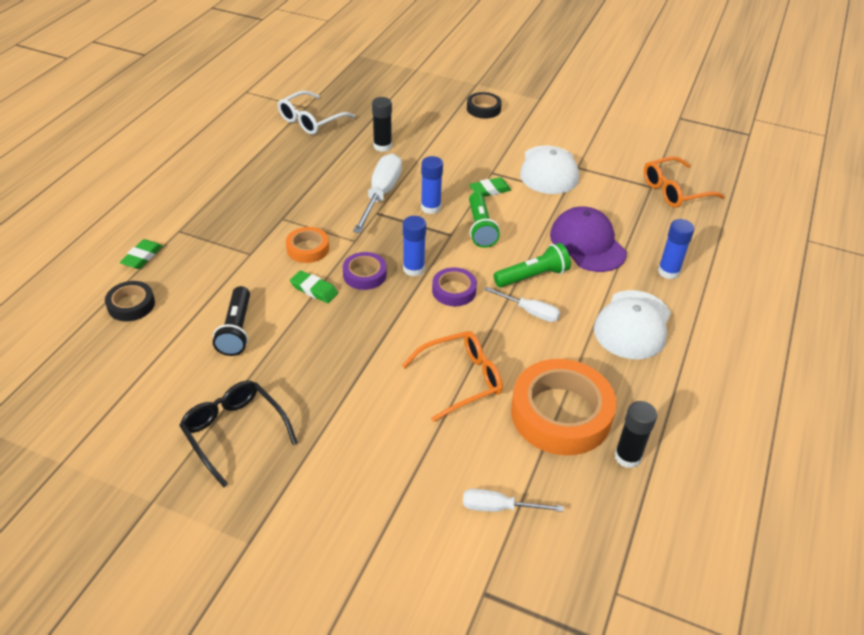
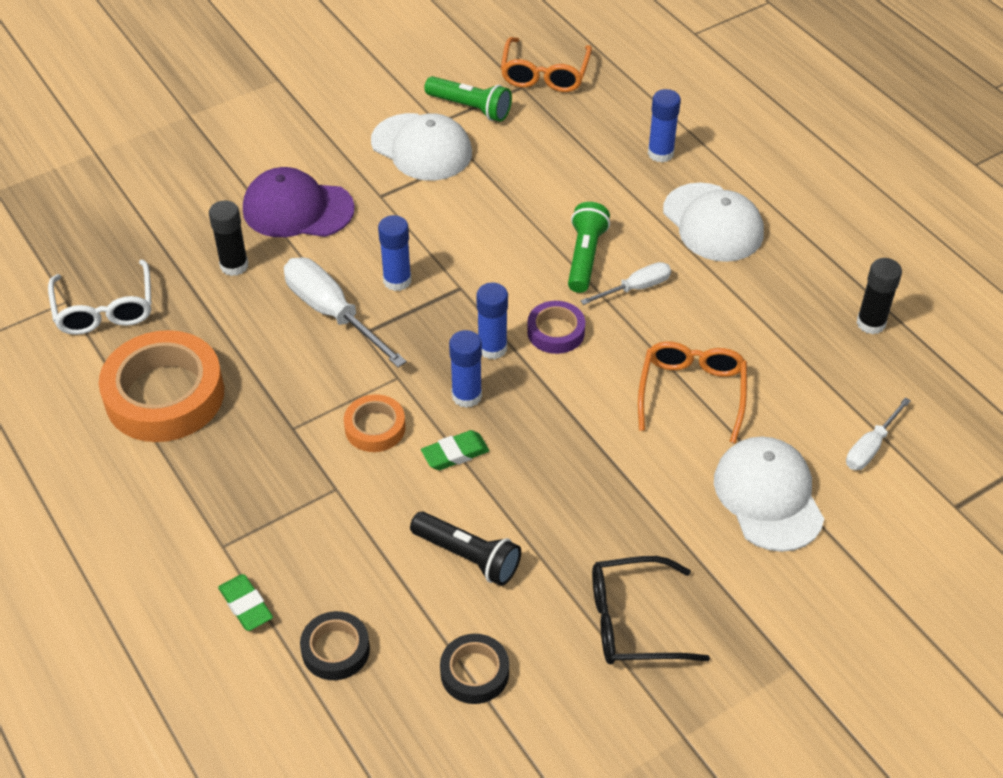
camera: 55 degrees left, 5 degrees up
purple tape [343,252,387,290] -> blue glue stick [449,330,482,408]
black tape [467,92,502,119] -> black tape moved to [440,634,509,704]
green eraser [469,177,511,197] -> none
green flashlight [469,192,500,248] -> green flashlight moved to [424,76,512,122]
orange tape [511,359,616,455] -> orange tape moved to [99,330,224,442]
purple cap [550,206,627,272] -> purple cap moved to [243,167,355,237]
none -> white cap [714,436,824,552]

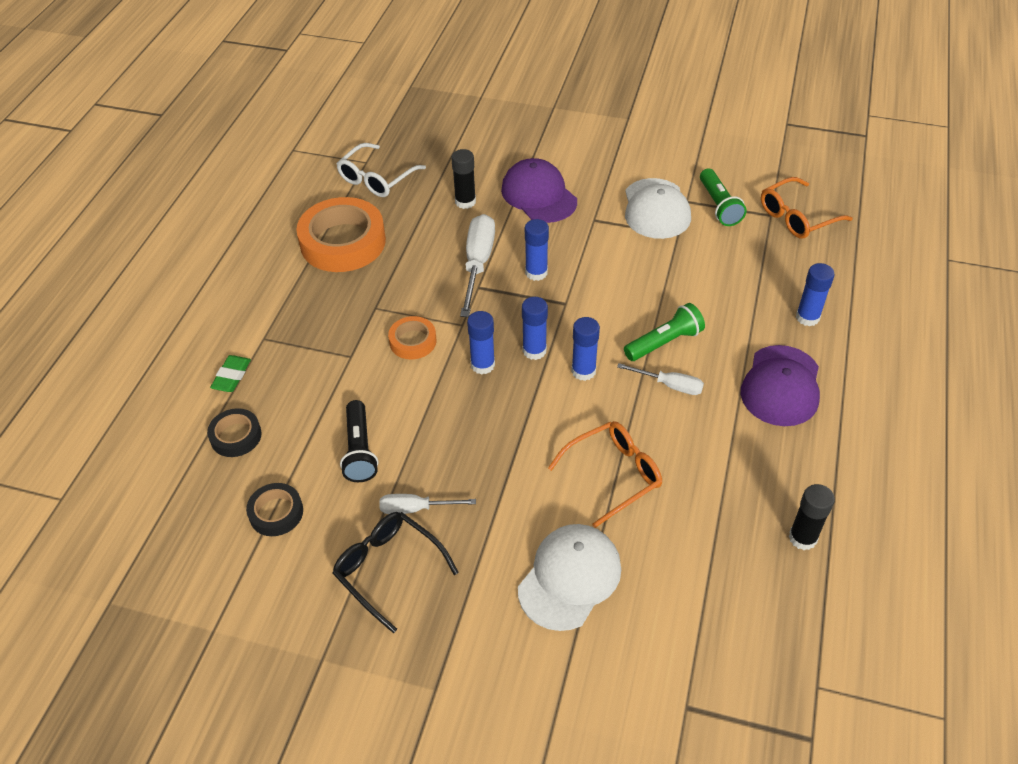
camera: 50 degrees right, 0 degrees up
green eraser [421,430,489,470] -> none
purple tape [527,301,585,354] -> blue glue stick [571,317,600,381]
white cap [663,183,764,262] -> purple cap [741,345,820,426]
white screwdriver [846,397,911,470] -> white screwdriver moved to [379,494,476,514]

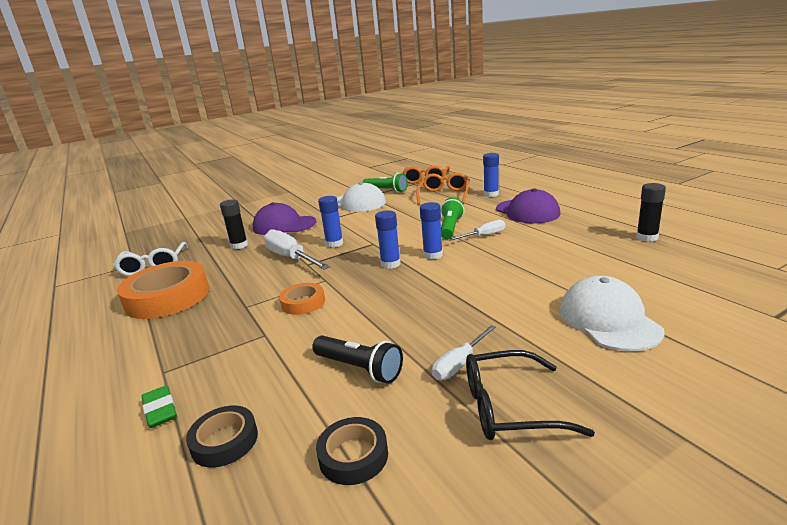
camera: 45 degrees left, 25 degrees down
blue glue stick [467,311,495,375] -> none
orange glasses [548,421,662,528] -> orange glasses moved to [416,173,469,205]

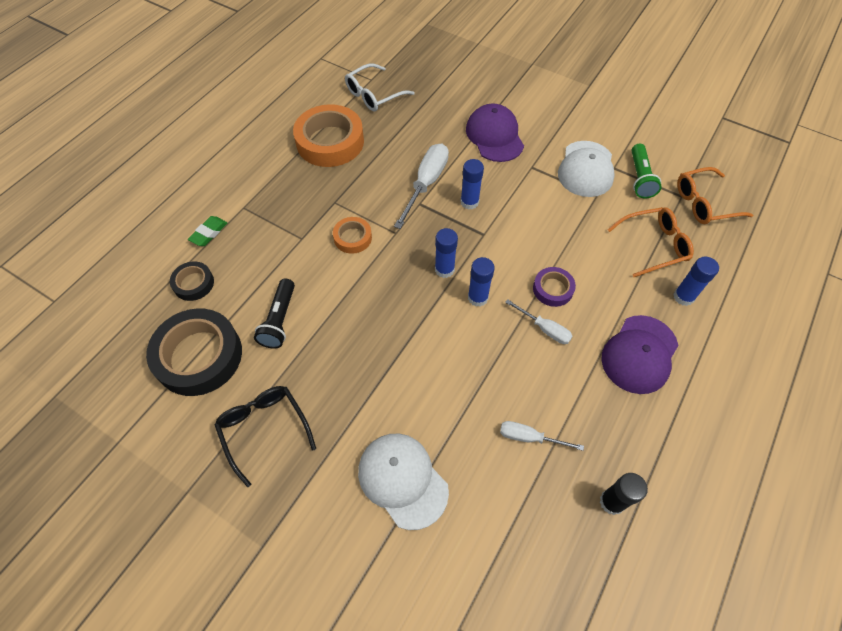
camera: 60 degrees right, 35 degrees up
black glue stick [220,199,248,249] -> none
black tape [316,417,388,485] -> black tape [146,308,242,396], size x1.98
white screwdriver [432,325,496,380] -> white screwdriver moved to [500,421,584,451]
green flashlight [441,197,464,239] -> purple tape [533,267,576,307]
white cap [559,276,665,351] -> white cap turned 90 degrees counterclockwise [358,433,449,530]

